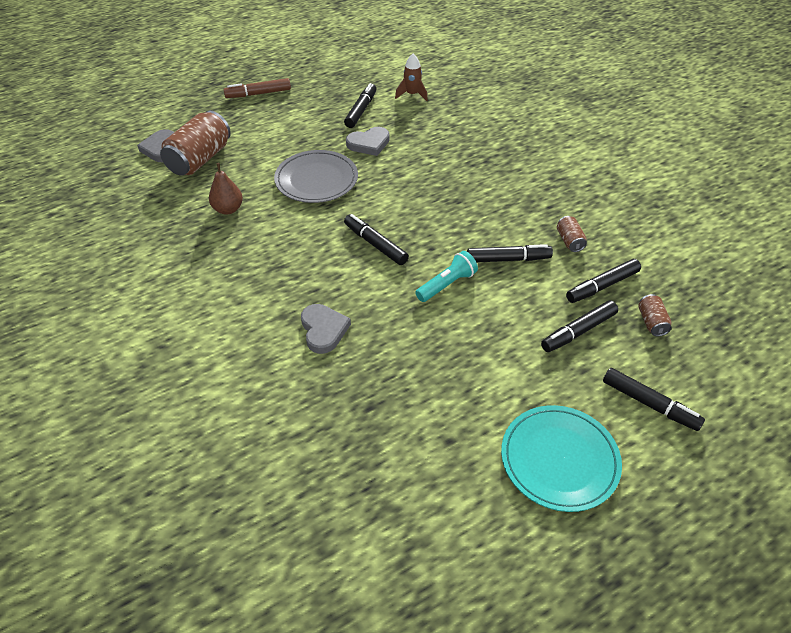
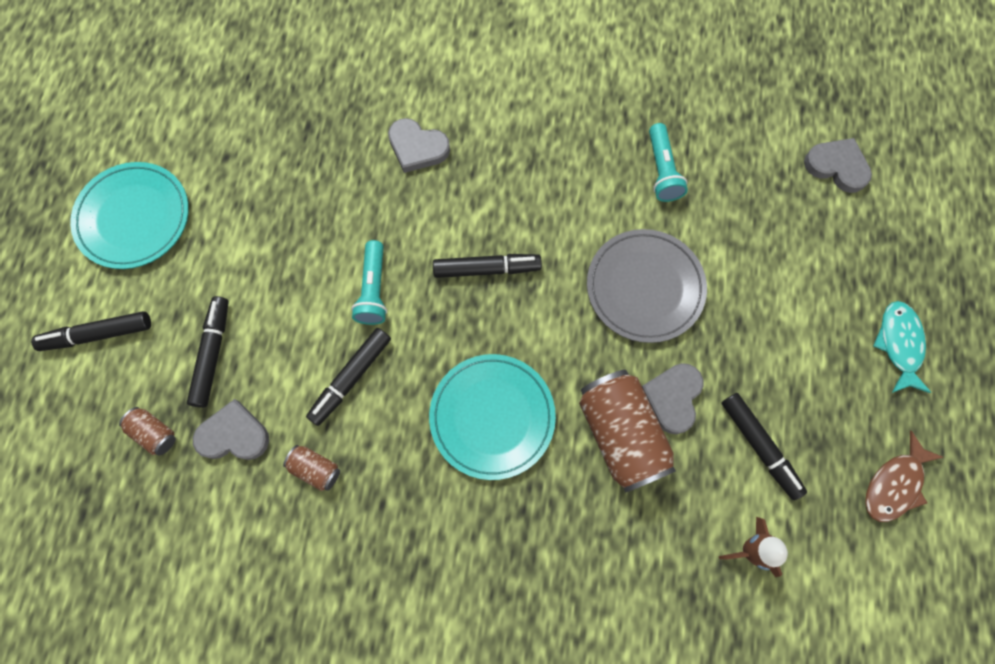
camera: 130 degrees right, 25 degrees up
brown can [160,111,231,176] -> brown can moved to [579,370,676,493]
brown pear [209,163,243,215] -> turquoise flashlight [649,123,688,202]
brown marker [223,78,291,98] -> turquoise fish [873,301,931,393]
black marker [566,259,641,303] -> grey heart [193,399,269,460]
none -> turquoise plate [429,354,556,480]
none -> brown fish [865,431,944,522]

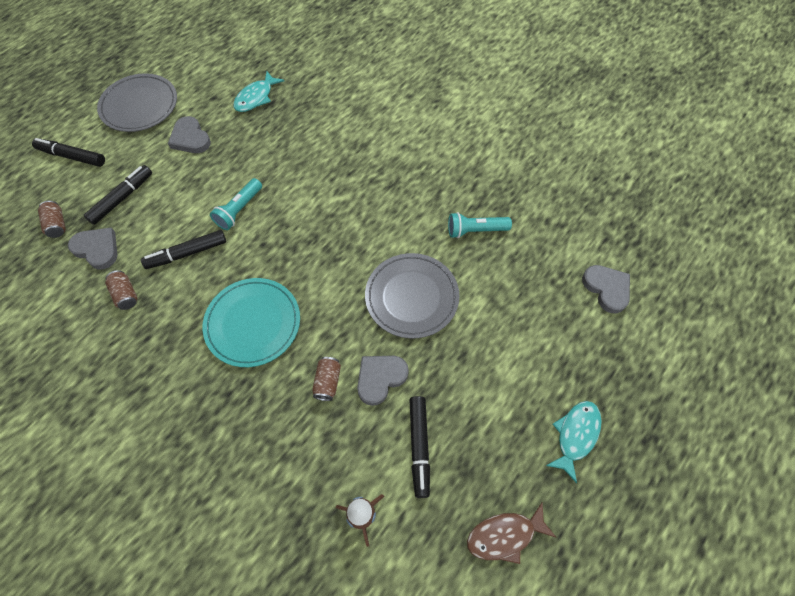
camera: 30 degrees right, 10 degrees down
turquoise plate [70,162,189,269] -> grey plate [97,73,177,132]
grey heart [388,118,450,173] -> grey heart moved to [168,116,211,153]
black marker [433,254,542,278] -> none
brown can [579,370,676,493] -> brown can [312,357,341,401], size x0.46
turquoise flashlight [649,123,688,202] -> turquoise flashlight turned 60 degrees clockwise [448,212,512,238]
none -> turquoise fish [233,71,284,112]

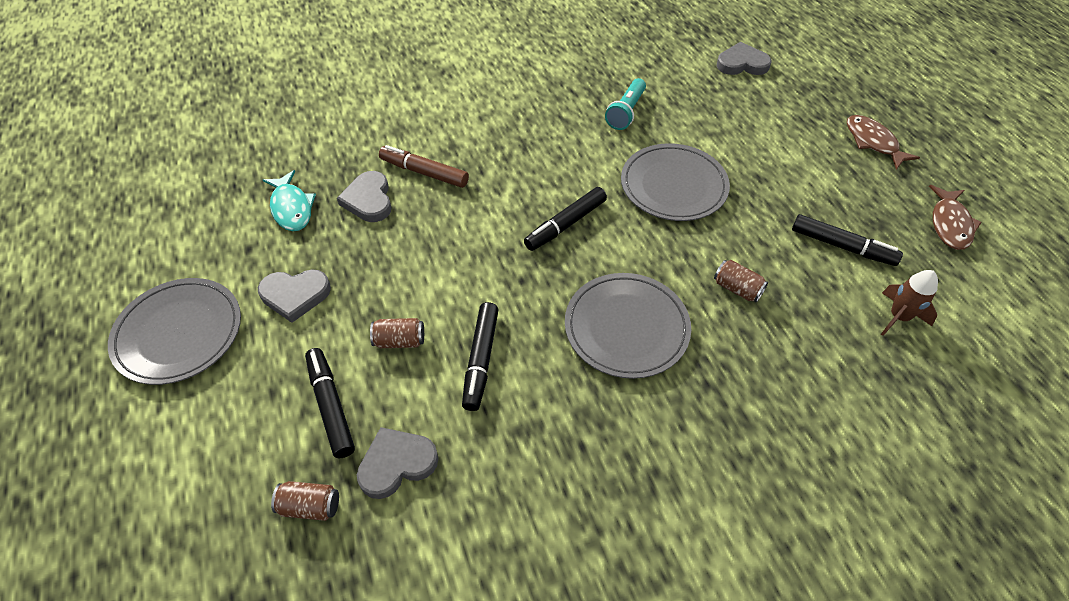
camera: 60 degrees left, 10 degrees down
black marker [32,138,105,167] -> black marker moved to [524,187,607,251]
brown can [105,270,138,310] -> brown can moved to [370,318,424,348]
turquoise plate [202,278,300,367] -> grey plate [565,273,691,379]
turquoise flashlight [210,178,262,230] -> none
grey heart [357,356,409,406] -> grey heart moved to [337,171,392,222]
turquoise fish [546,401,602,483] -> brown fish [847,115,920,170]
none -> brown marker [379,145,469,188]

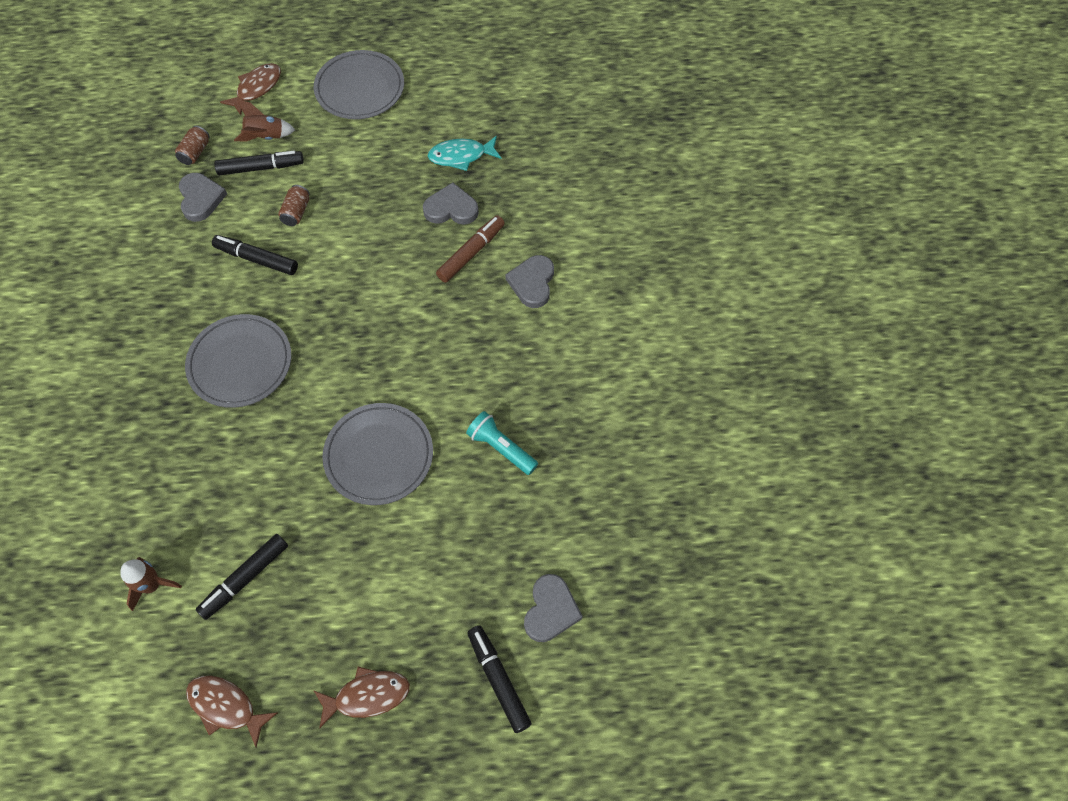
camera: 105 degrees right, 10 degrees up
grey heart [258,269,331,323] -> grey heart moved to [505,255,554,308]
black marker [524,187,607,251] -> black marker moved to [467,625,532,733]
brown can [714,260,768,302] -> none
none -> brown fish [220,63,281,115]
none -> brown rocket [234,99,295,141]

